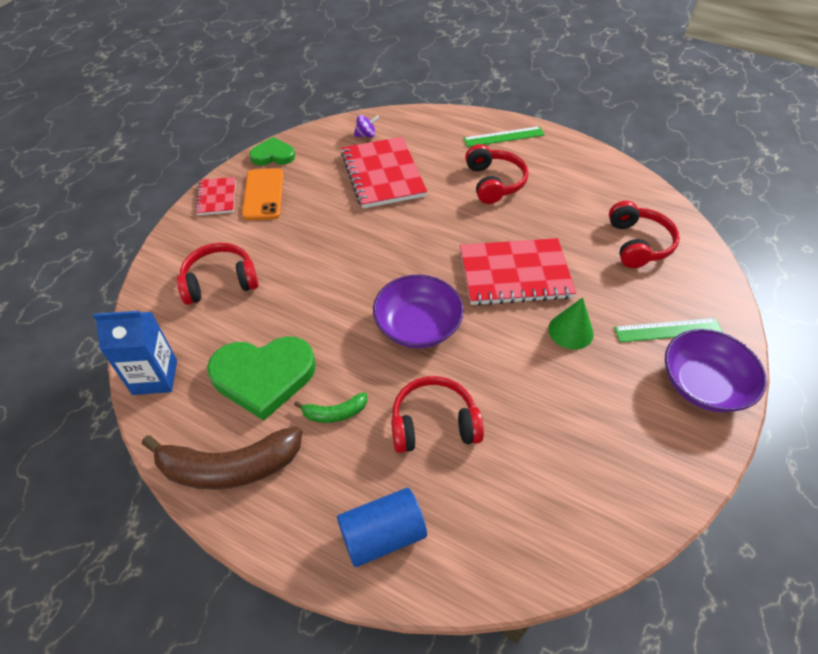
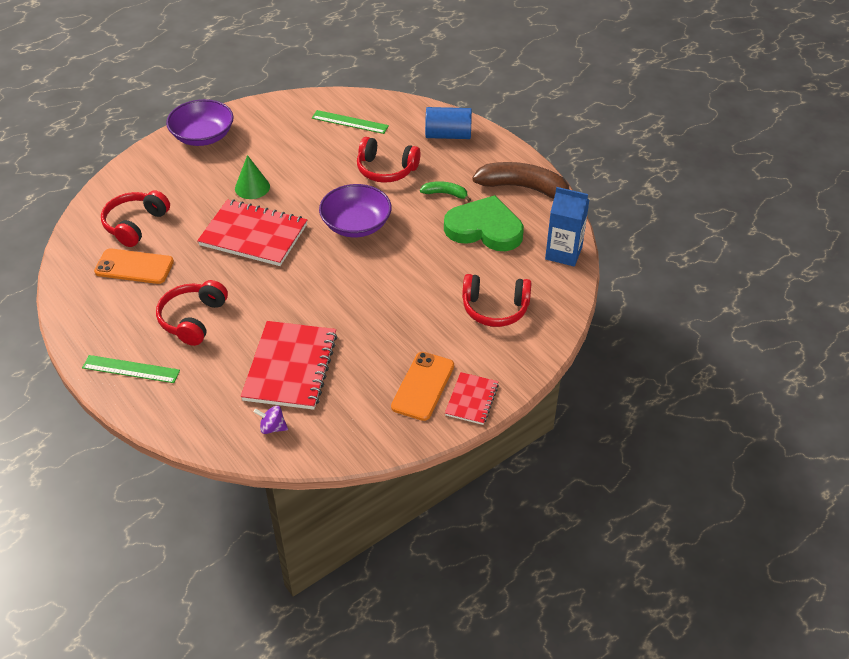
camera: 155 degrees left, 5 degrees down
green heart [249,137,295,166] -> none
green ruler [614,318,723,342] -> green ruler moved to [312,110,389,134]
none -> orange phone [94,248,174,284]

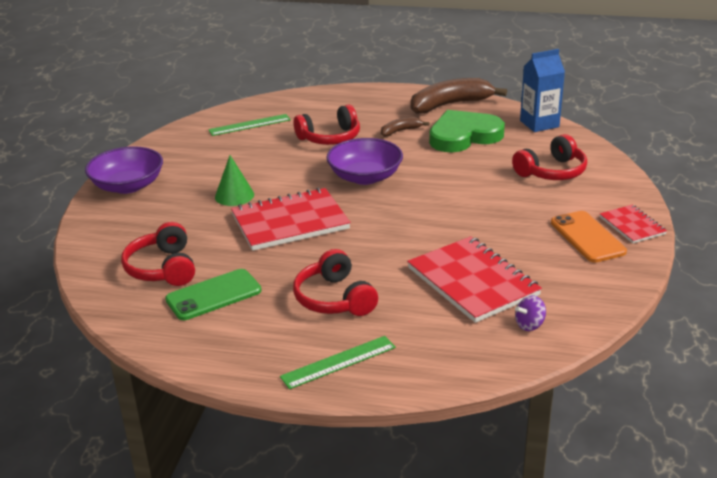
camera: 40 degrees left, 15 degrees down
orange phone [94,248,174,284] -> green phone [165,269,261,320]
green banana [420,181,471,202] -> brown banana [381,117,429,137]
blue cylinder [425,107,472,139] -> none

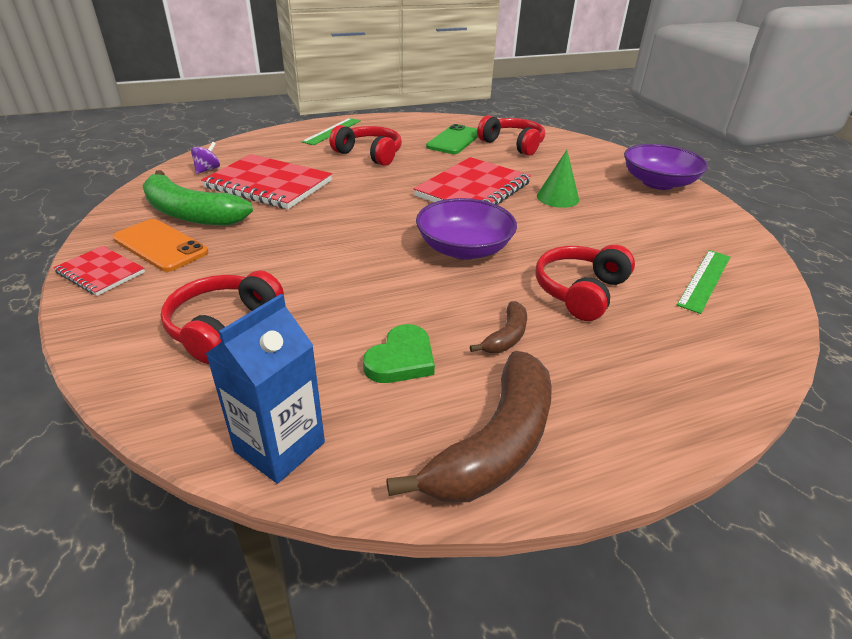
camera: 145 degrees right, 5 degrees up
green heart [429,110,505,152] -> green heart [363,324,435,383], size x0.57
none -> green banana [142,170,253,225]

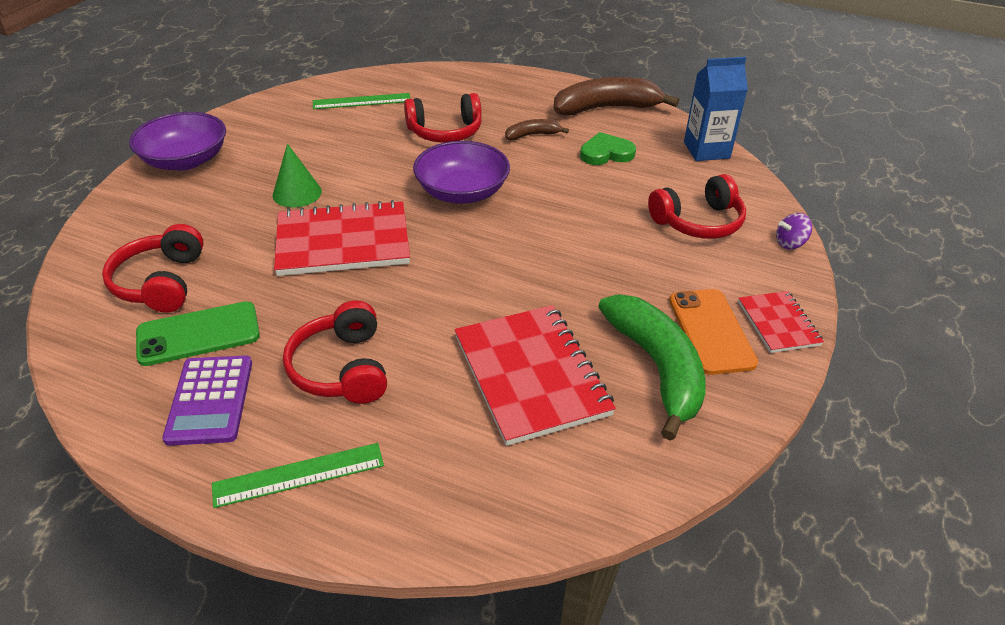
camera: 135 degrees left, 5 degrees up
purple spinning top [191,142,220,174] -> purple spinning top moved to [776,213,812,249]
none -> purple calculator [162,355,252,446]

